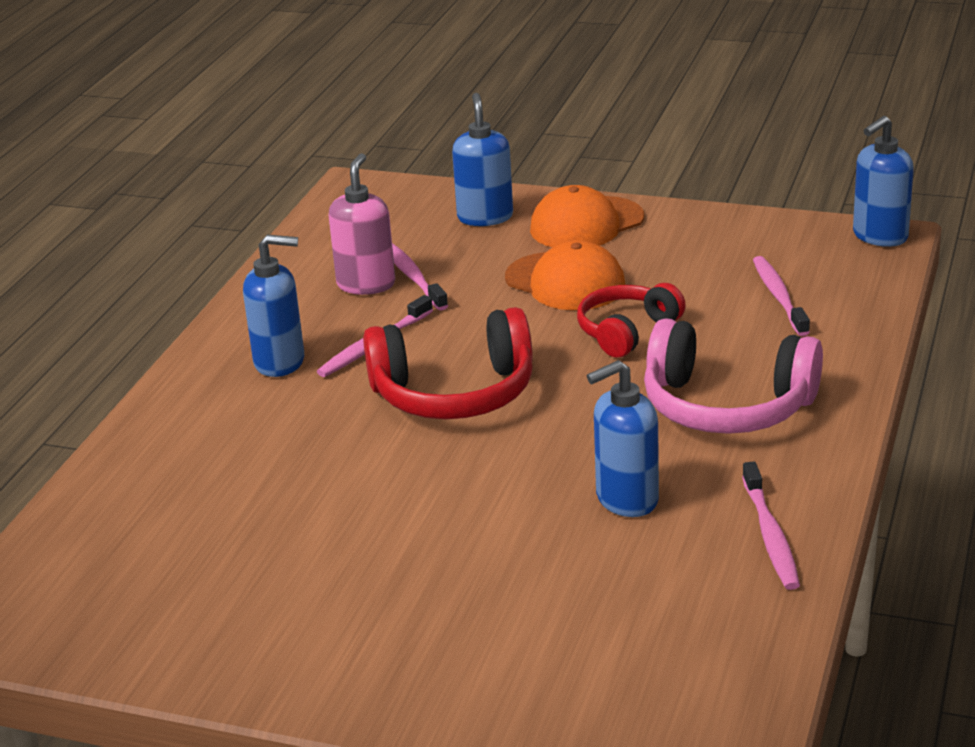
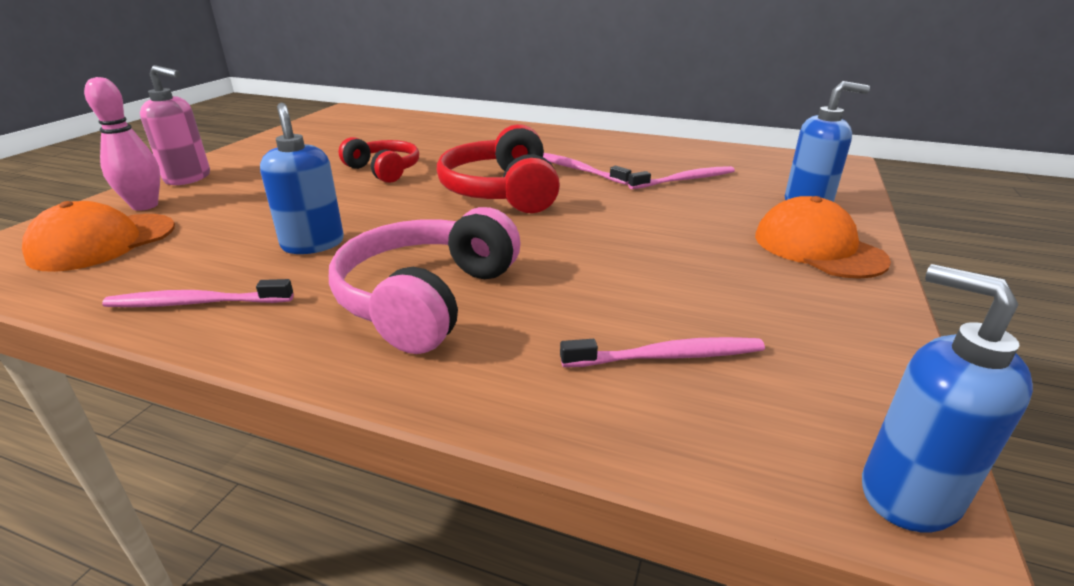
camera: 90 degrees right, 0 degrees up
blue soap dispenser [243,234,304,377] -> none
pink soap dispenser [329,153,395,295] -> pink soap dispenser moved to [140,65,210,185]
orange cap [505,240,625,310] -> orange cap moved to [22,201,175,272]
red headphones [577,283,686,358] -> red headphones moved to [339,137,419,183]
none -> pink bowling pin [84,77,160,211]

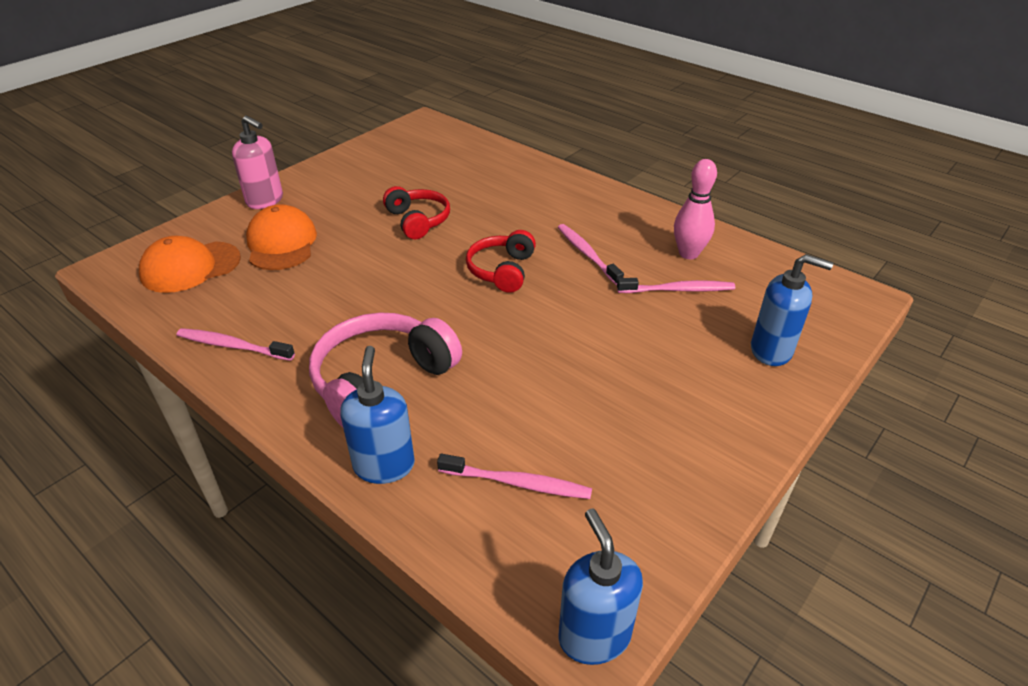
camera: 20 degrees right, 10 degrees up
pink bowling pin [84,77,160,211] -> pink bowling pin moved to [674,159,717,259]
blue soap dispenser [260,103,344,254] -> blue soap dispenser moved to [340,346,415,484]
red headphones [437,124,560,213] -> red headphones [466,230,536,293], size x0.63
orange cap [755,196,891,279] -> orange cap moved to [246,204,317,270]

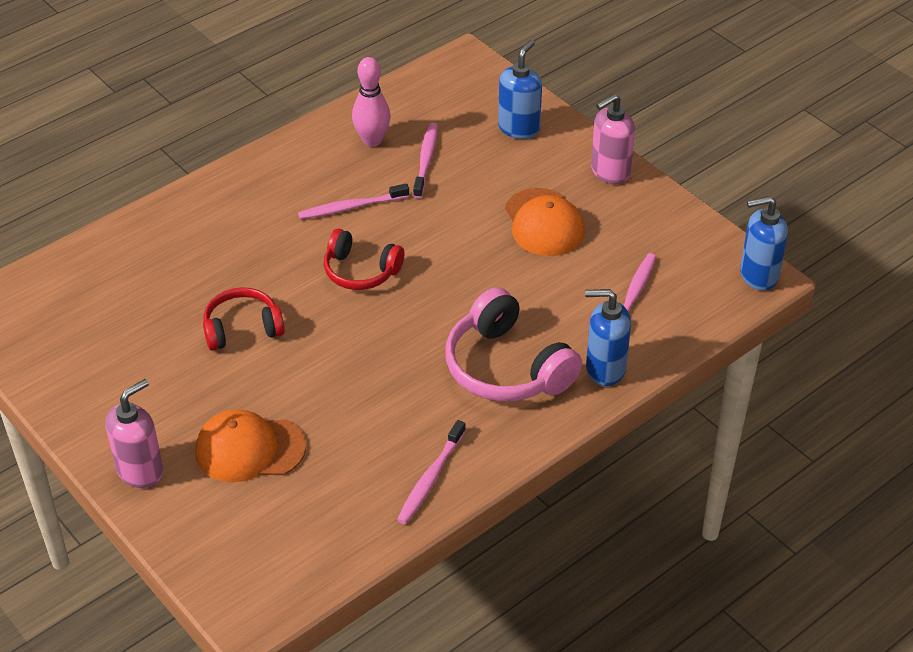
camera: 80 degrees left, 5 degrees up
orange cap [139,236,241,293] -> orange cap moved to [505,188,585,256]
none -> pink soap dispenser [591,94,635,184]

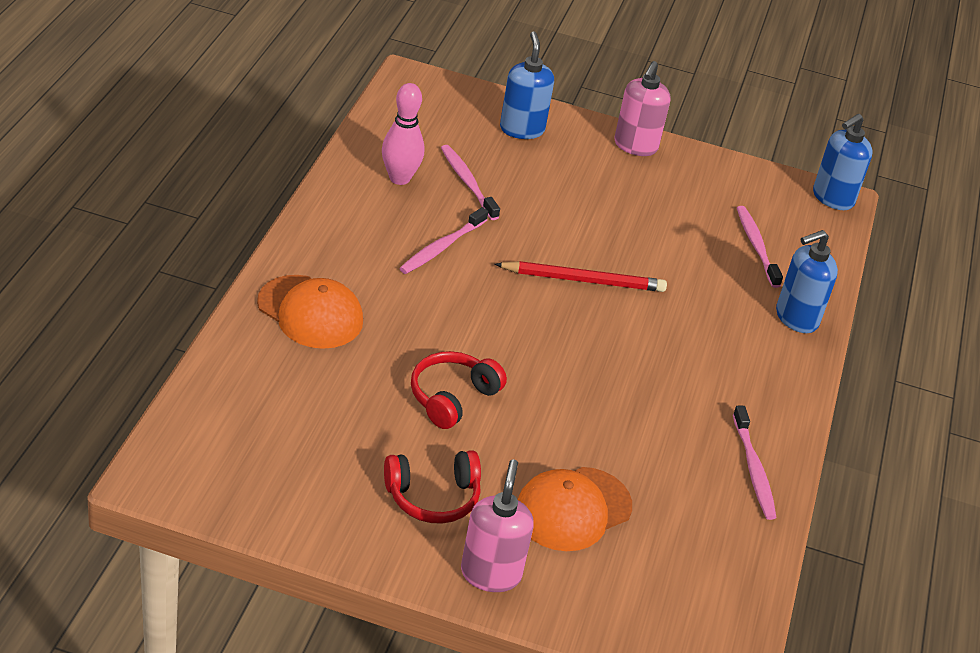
camera: 40 degrees left, 5 degrees down
red headphones [324,229,404,290] -> red headphones moved to [384,450,481,524]
pink headphones [445,287,582,401] -> none
orange cap [505,188,585,256] -> orange cap moved to [257,275,363,349]
none -> red pencil [494,261,667,292]

